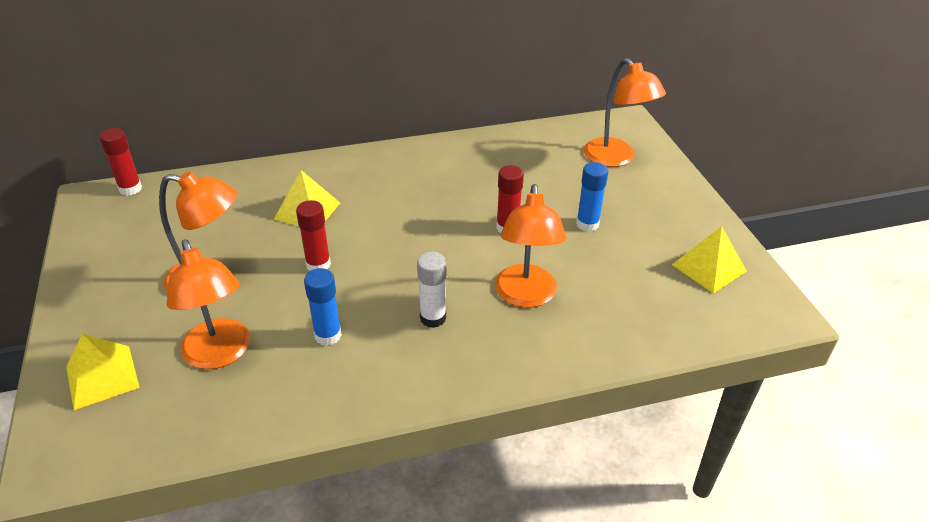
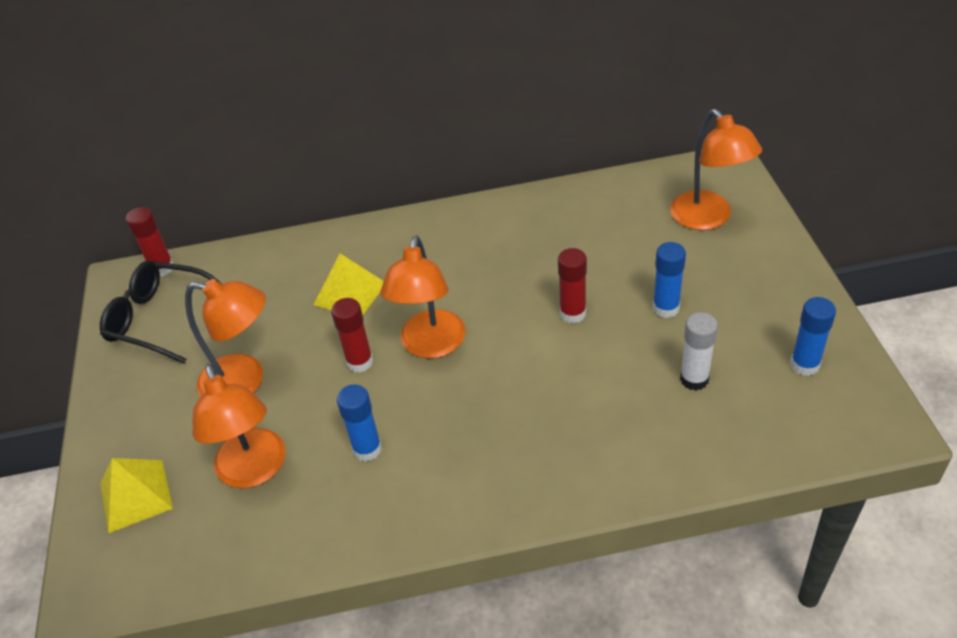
camera: 10 degrees right, 5 degrees up
white glue stick [417,252,446,328] -> white glue stick moved to [680,312,718,391]
orange lamp [495,184,566,308] -> orange lamp moved to [380,235,465,358]
yellow pyramid [672,226,747,294] -> blue glue stick [790,297,836,376]
none -> black glasses [100,261,222,363]

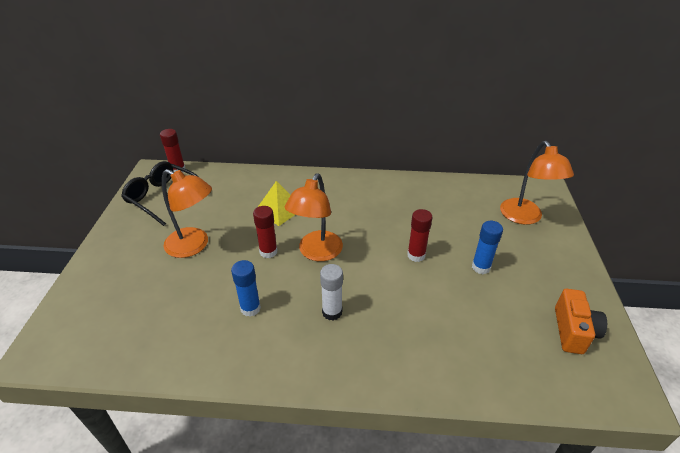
camera: 10 degrees right, 5 degrees down
yellow pyramid [100,458,173,533] -> none
orange lamp [193,364,286,488] -> none
white glue stick [680,312,718,391] -> white glue stick moved to [320,264,343,320]
blue glue stick [790,297,836,376] -> orange camera [555,289,607,354]

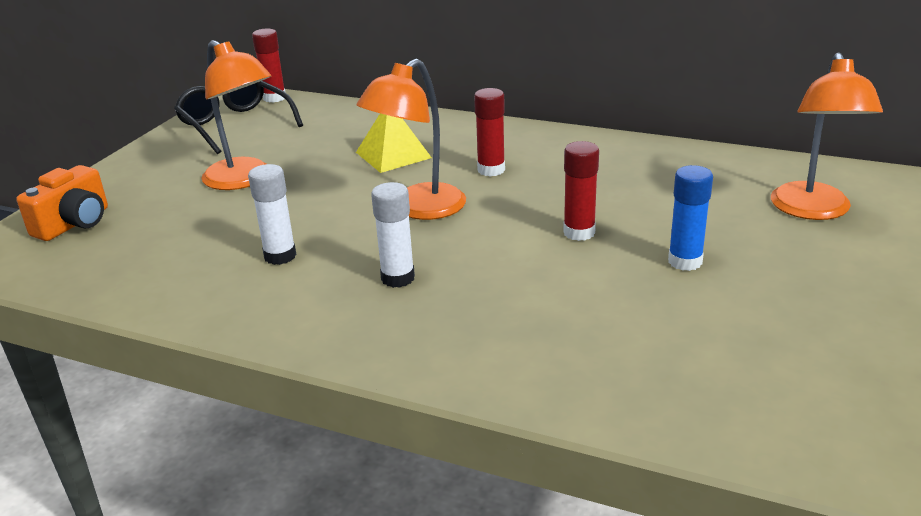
camera: 20 degrees right, 10 degrees down
blue glue stick [231,260,261,317] -> white glue stick [248,164,297,265]
red glue stick [253,206,278,258] -> red glue stick moved to [474,88,505,176]
orange camera [555,289,607,354] -> orange camera moved to [16,165,108,241]

